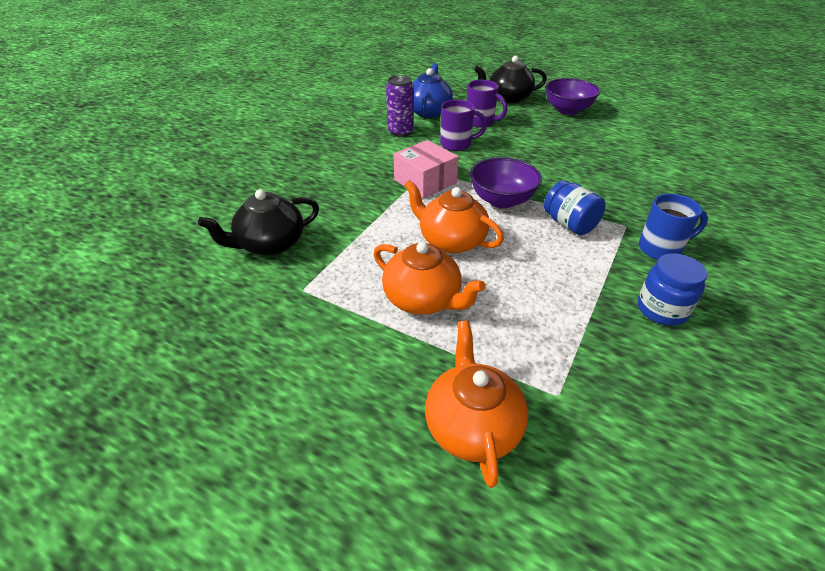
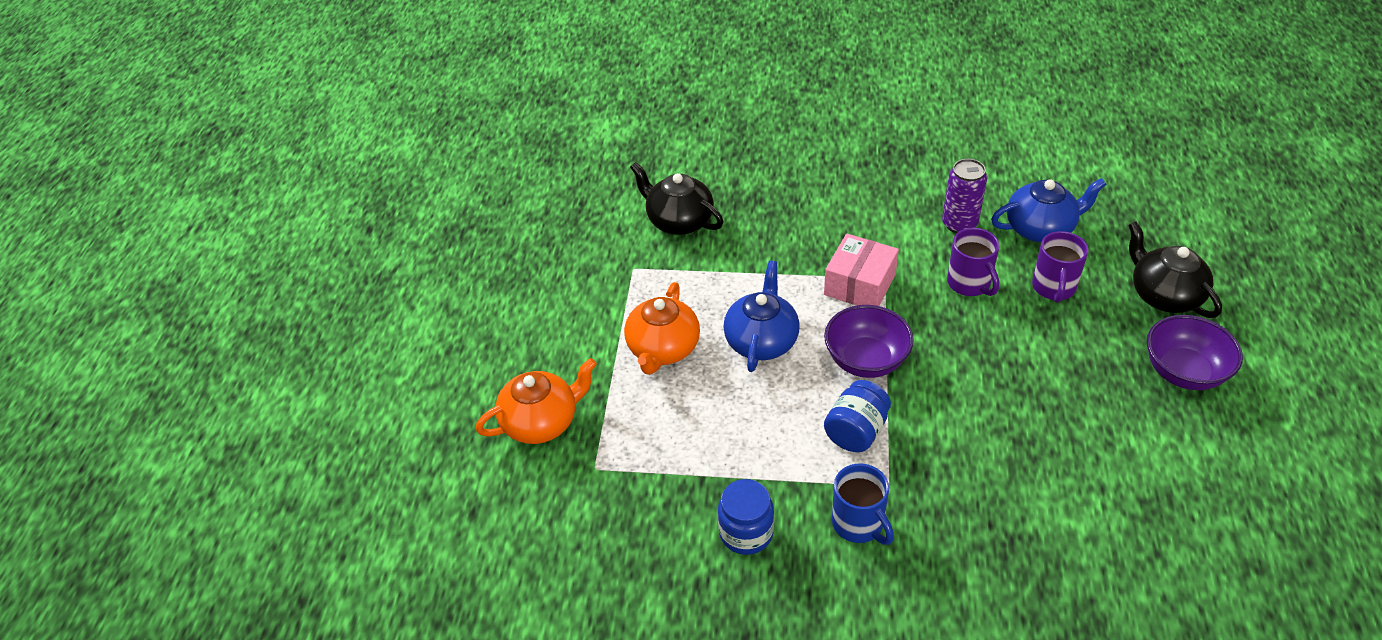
camera: 70 degrees right, 5 degrees up
orange teapot [404,180,504,253] -> blue teapot [723,261,800,372]

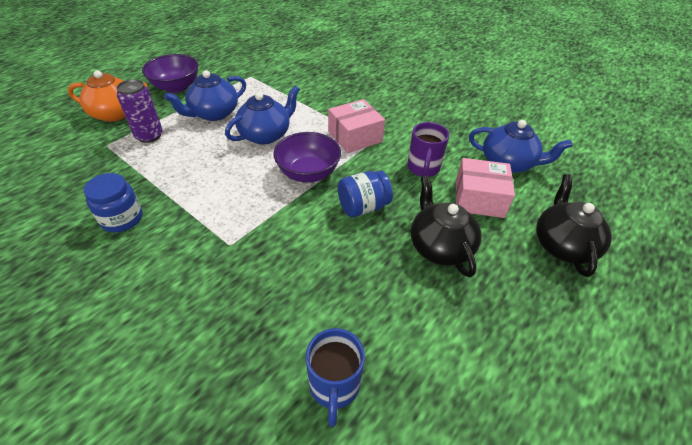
camera: 30 degrees right, 0 degrees up
orange teapot [624,282,700,375] -> blue teapot [164,70,246,121]
black teapot [630,162,723,235] -> black teapot moved to [411,176,481,277]
blue jar [824,380,891,452] -> blue jar moved to [338,171,393,217]
blue mug [832,463,894,545] -> blue mug moved to [306,328,365,427]
purple can [942,159,987,233] -> purple can moved to [116,79,163,143]
purple mug [1032,231,1089,303] -> pink box [456,158,515,218]
purple bowl [1147,315,1243,390] -> purple bowl moved to [142,54,198,93]

